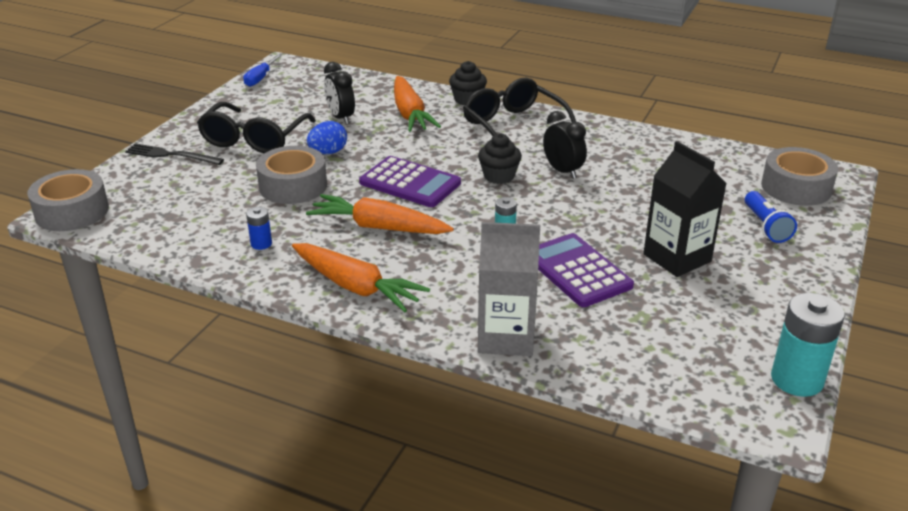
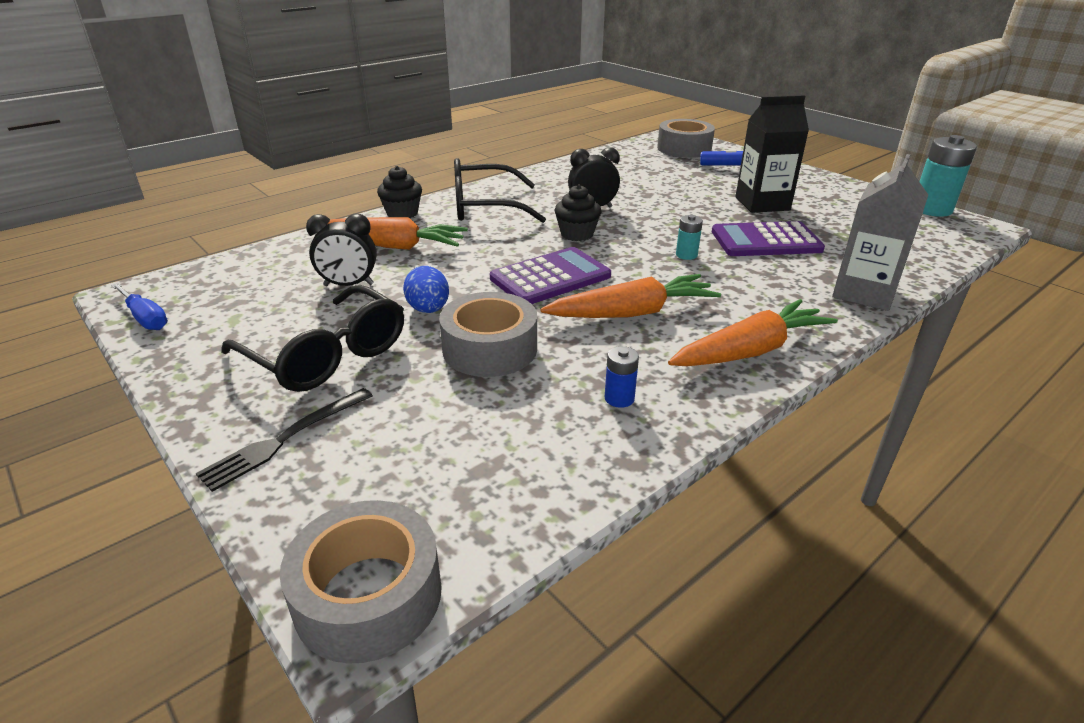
camera: 65 degrees left, 0 degrees up
orange carrot [306,194,454,234] -> orange carrot turned 150 degrees counterclockwise [540,274,721,318]

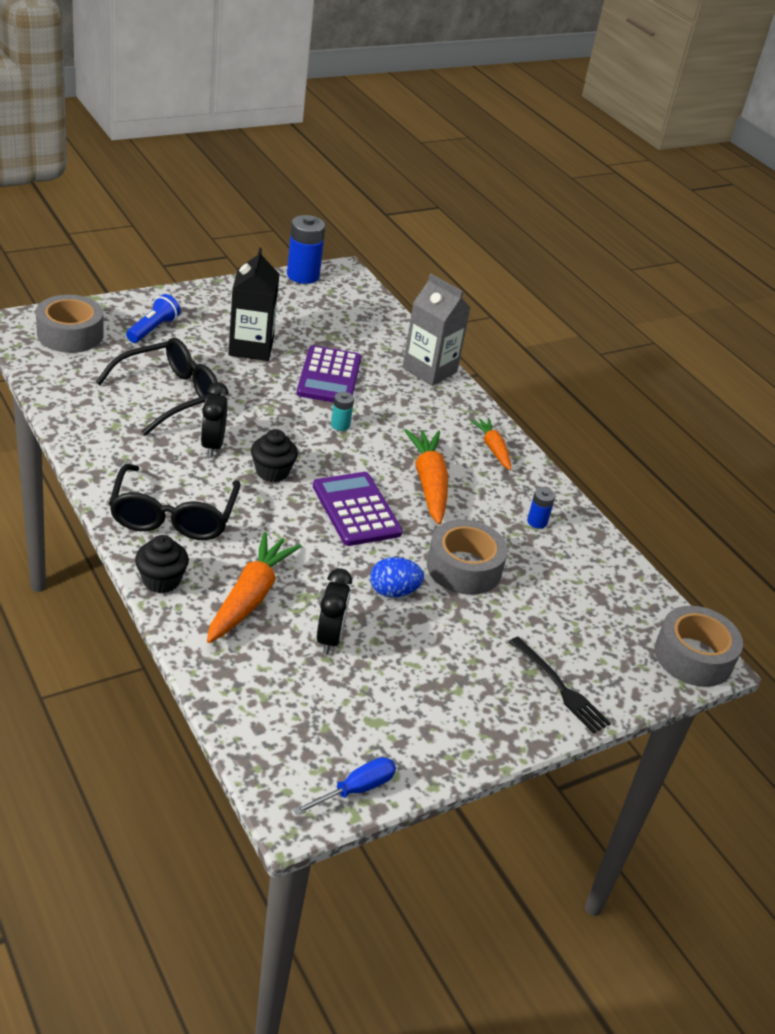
camera: 85 degrees left, 5 degrees up
black glasses [221,285,404,392] -> black glasses moved to [96,338,221,436]
orange carrot [668,299,838,366] -> orange carrot [470,418,511,470], size x0.60
turquoise battery [919,135,977,217] -> blue battery [287,215,325,284]

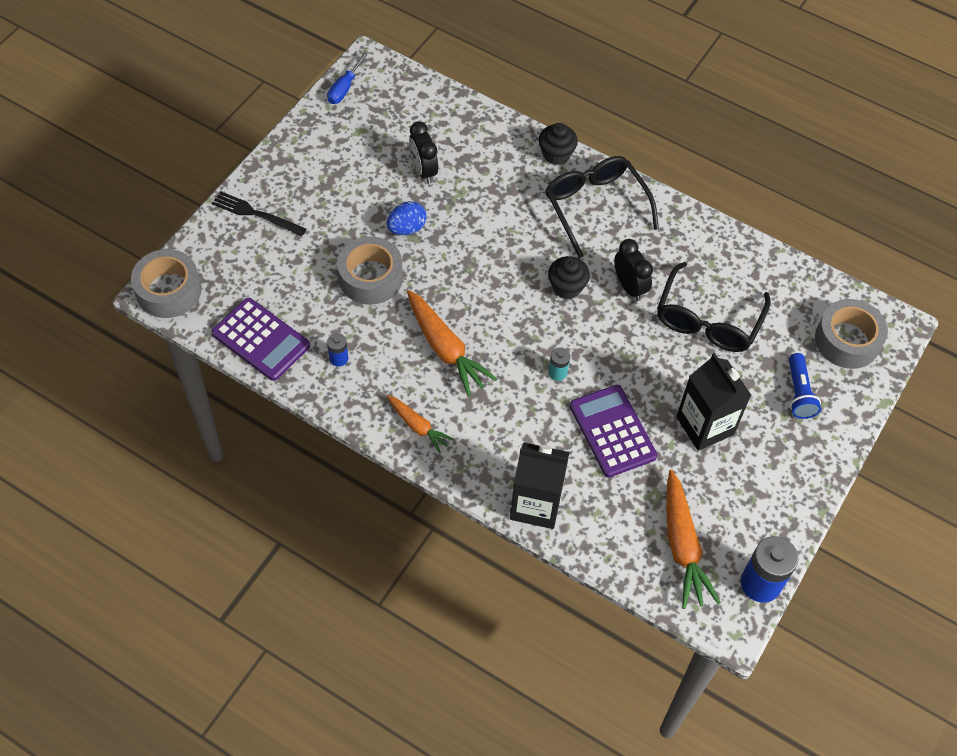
camera: 155 degrees right, 20 degrees up
orange carrot [207,532,302,643] -> orange carrot moved to [666,470,721,609]
purple calculator [313,472,403,546] -> purple calculator moved to [211,298,310,381]
grey carton [402,274,470,386] -> black carton [510,442,569,529]

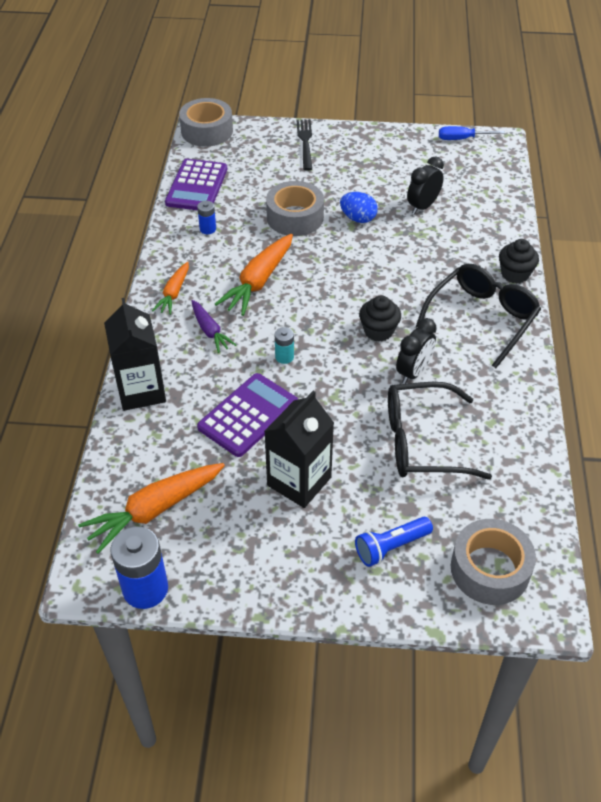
camera: 65 degrees right, 10 degrees down
none -> purple carrot [192,300,236,353]

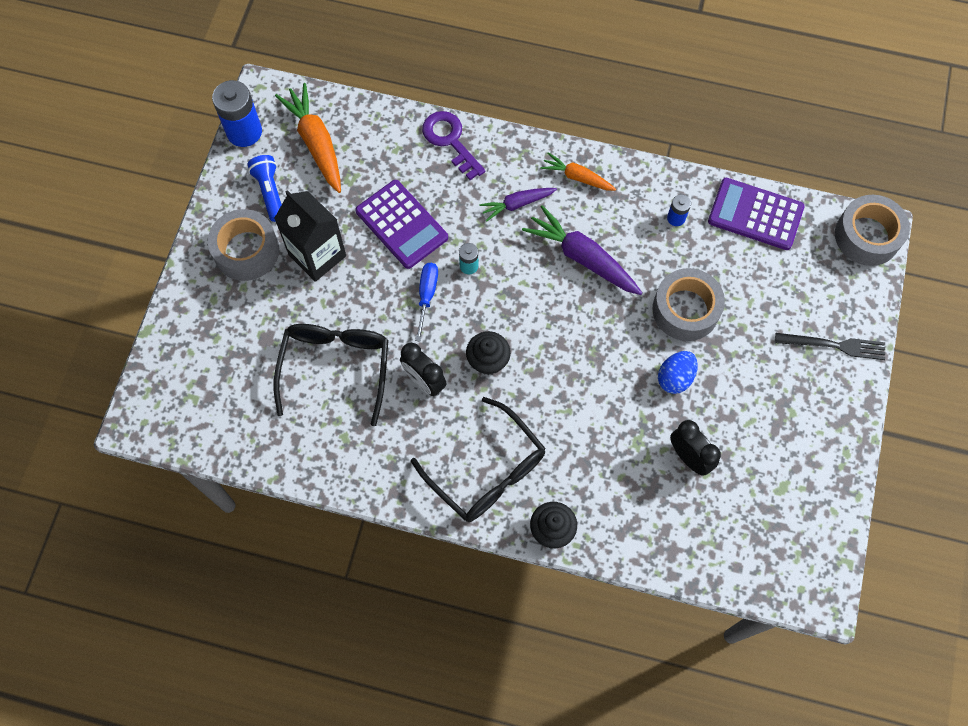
camera: 100 degrees right, 20 degrees up
black carton [104,298,166,411] -> purple key [422,111,485,180]
orange carrot [215,234,293,316] -> purple carrot [522,205,642,295]
blue flashlight [355,517,433,567] -> blue flashlight moved to [247,155,282,222]
blue screwdriver [439,126,505,140] -> blue screwdriver moved to [415,263,438,342]
grey tape [451,519,536,605] -> grey tape moved to [208,209,279,281]

